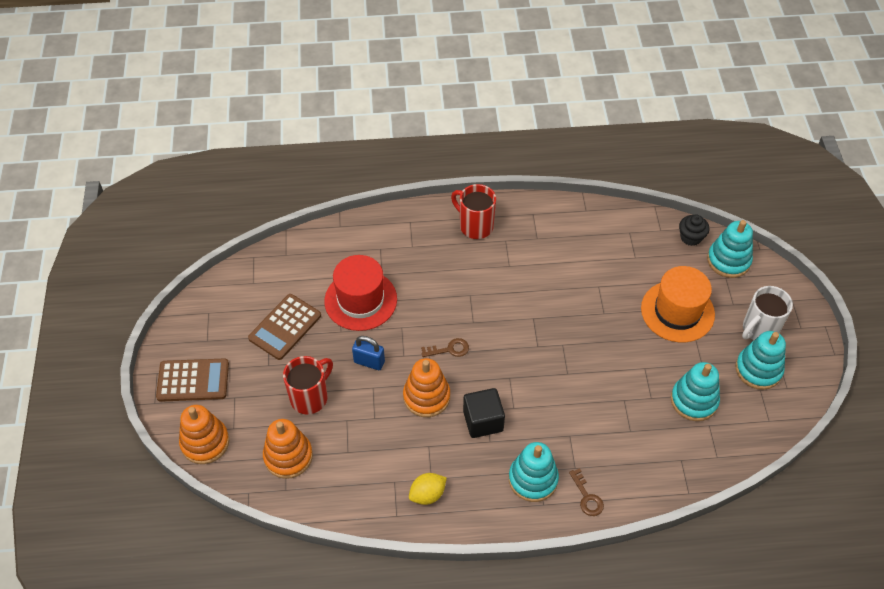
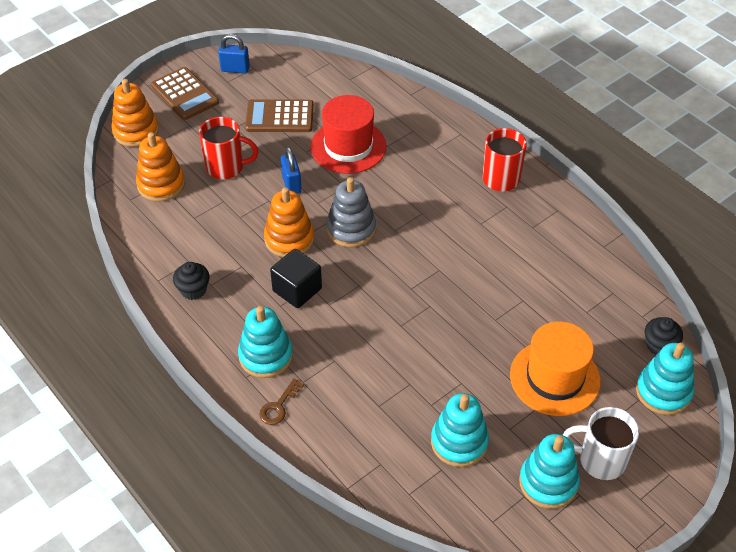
camera: 55 degrees right, 5 degrees down
yellow lemon [409,473,447,505] -> black cupcake [173,262,209,300]
brown key [421,338,469,357] -> grey stacking toy [326,177,376,247]
none -> blue padlock [218,34,250,74]

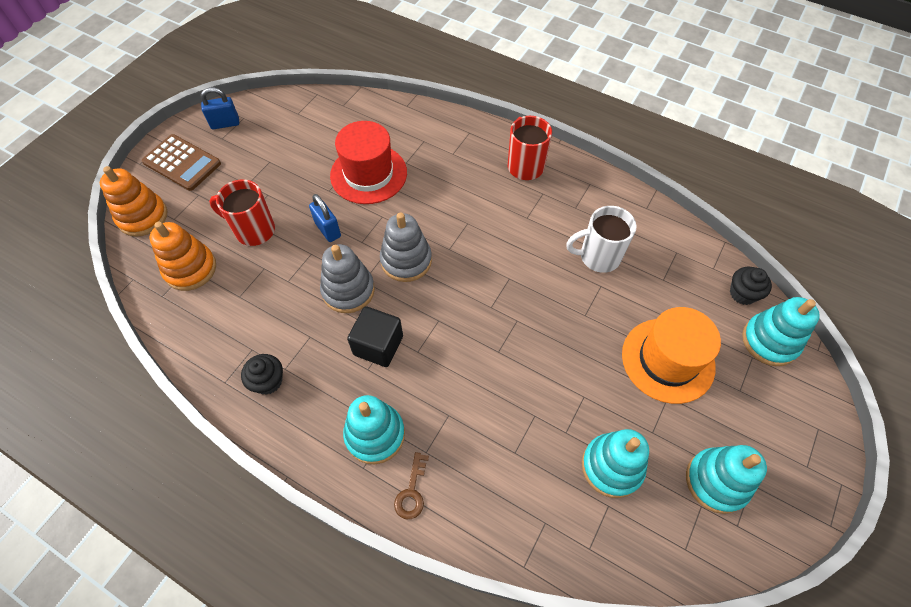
camera: 20 degrees left, 10 degrees up
red mug [199,117,259,179] -> red mug turned 150 degrees counterclockwise [209,179,275,246]
brown calculator [245,99,314,132] -> none
orange stacking toy [264,187,314,257] -> grey stacking toy [320,244,375,313]
white mug [563,407,639,480] -> white mug moved to [566,206,636,273]

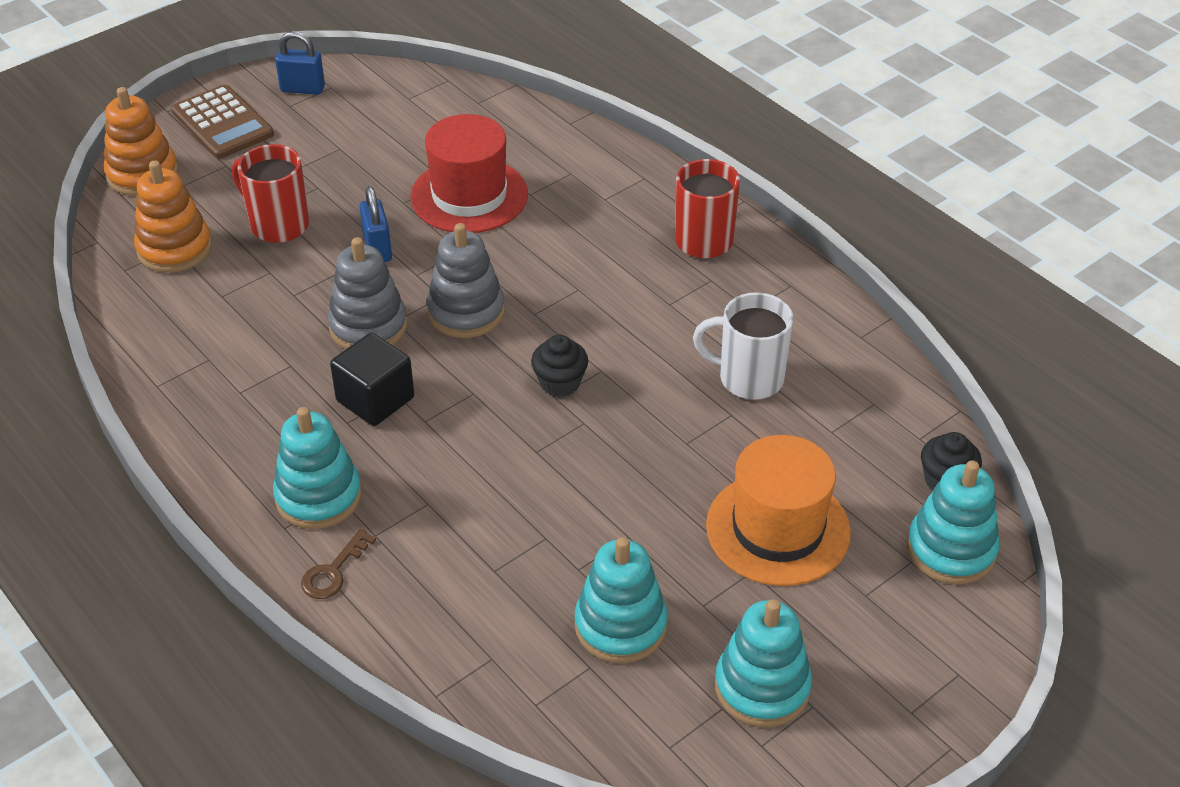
camera: 20 degrees right, 15 degrees down
black cupcake [241,354,283,395] -> black cupcake moved to [531,335,588,397]

